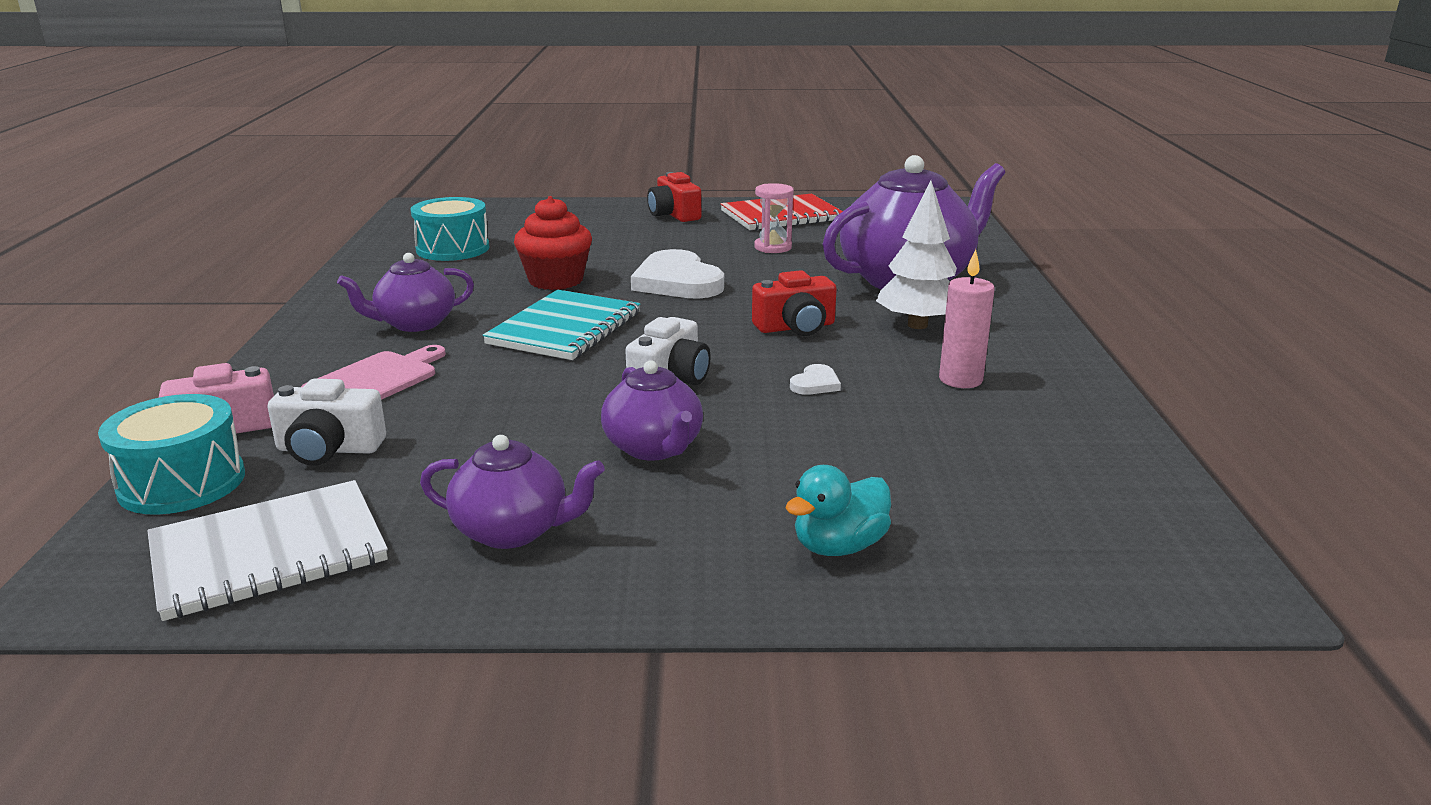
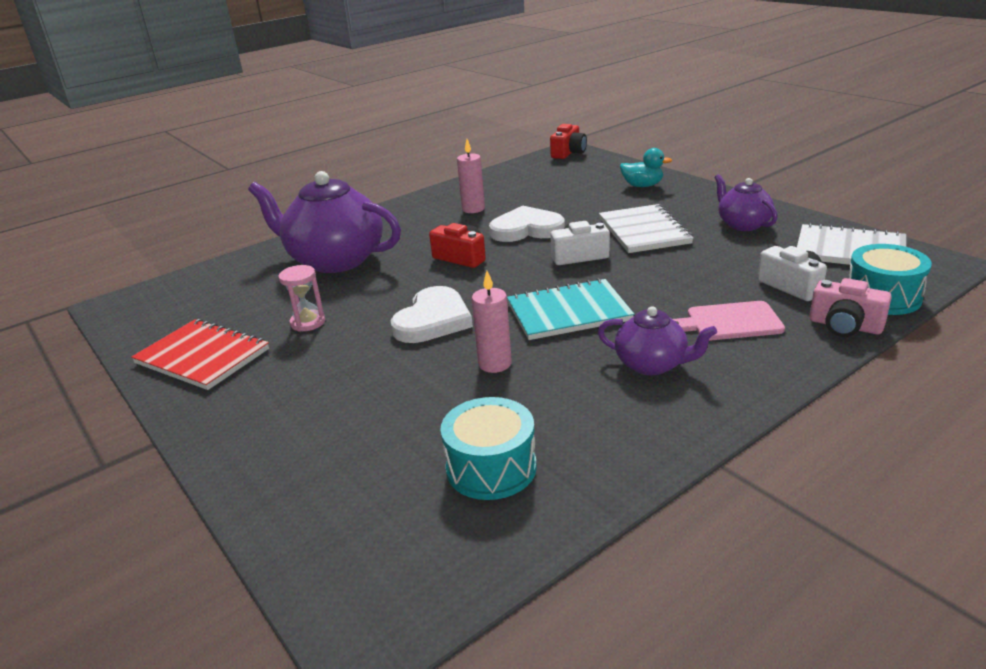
camera: 125 degrees left, 5 degrees up
red cupcake [514,196,592,290] -> pink candle [472,271,512,373]
purple teapot [601,360,703,461] -> white notebook [599,204,694,253]
red camera [647,172,701,222] -> red camera moved to [550,124,587,159]
white heart [790,364,841,395] -> white heart [489,206,565,242], size x2.28
white tree [876,180,957,329] -> none

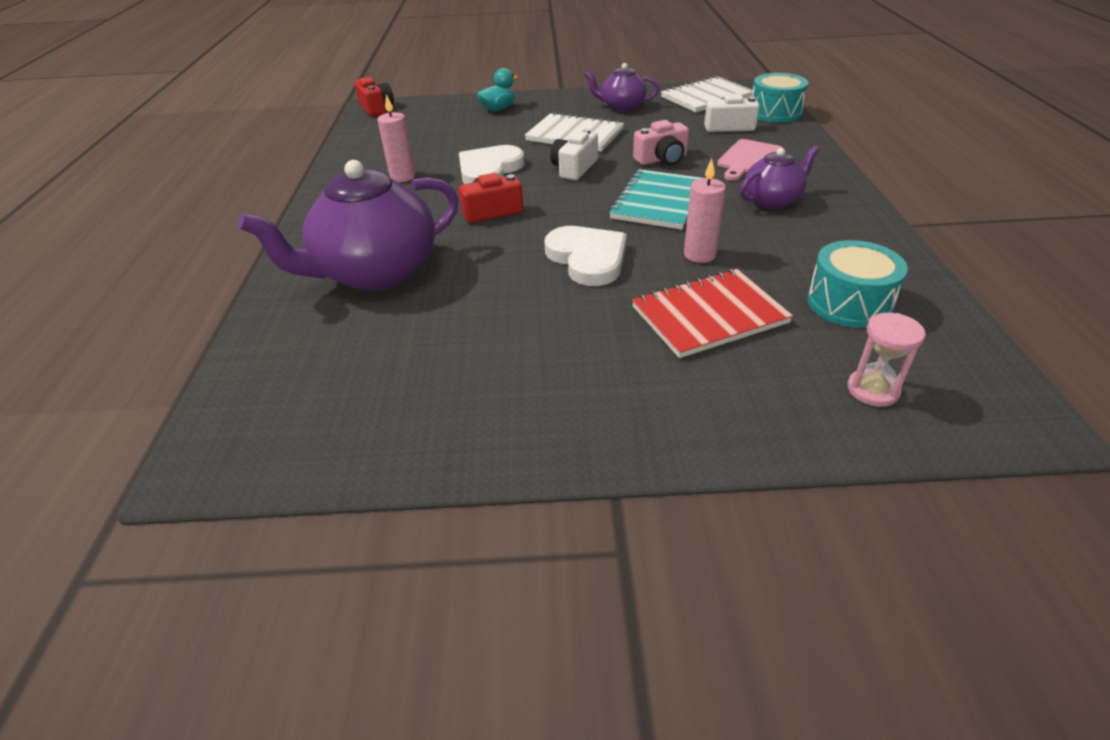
camera: 55 degrees left, 10 degrees up
red notebook [131,319,269,390] -> red notebook moved to [632,269,793,358]
pink hourglass [278,265,325,332] -> pink hourglass moved to [847,313,926,407]
pink camera [809,278,892,337] -> pink camera moved to [633,120,689,166]

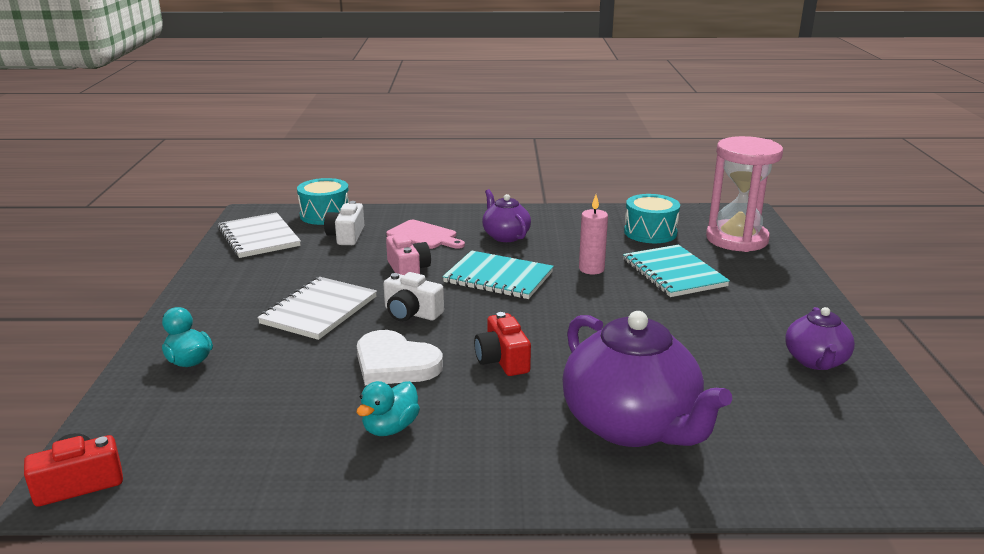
camera: 90 degrees left, 15 degrees down
pink candle [378,94,416,182] -> turquoise duck [356,381,420,436]
white heart [544,226,627,286] -> none
purple teapot [584,63,659,112] -> purple teapot moved to [785,307,855,370]
red notebook [632,269,793,358] -> turquoise notebook [623,245,730,297]
pink hourglass [847,313,926,407] -> pink hourglass [706,136,783,252], size x2.17

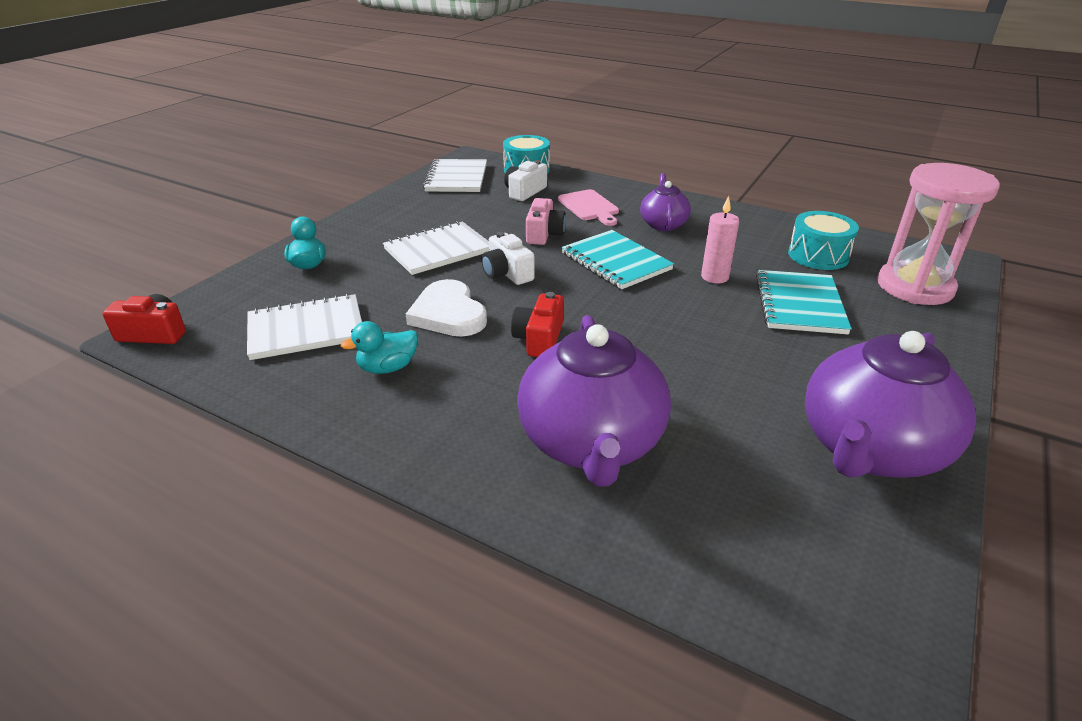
camera: 30 degrees right, 10 degrees up
purple teapot [785,307,855,370] -> purple teapot [805,331,976,478], size x1.88
none -> white notebook [247,294,362,360]

